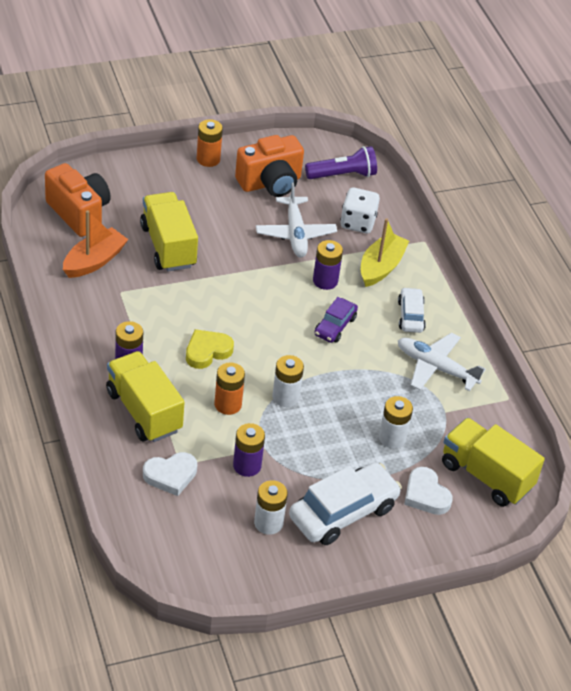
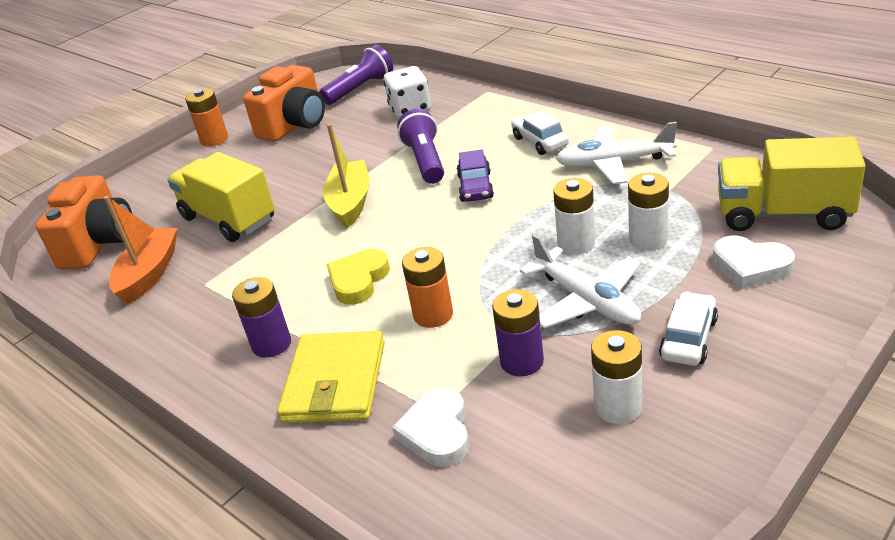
camera: 20 degrees left, 10 degrees down
orange camera [45,163,111,237] -> orange camera turned 75 degrees clockwise [36,175,132,270]
yellow truck [106,351,184,442] -> yellow wallet [277,331,384,423]
white heart [143,452,197,496] -> white heart turned 135 degrees clockwise [392,387,470,467]
white plane [256,182,337,257] -> white plane moved to [520,234,641,329]
white battery [272,355,304,407] -> white battery moved to [553,178,595,255]
white car [289,462,402,545] -> white car [659,291,718,366], size x0.55
purple battery [313,240,343,290] -> purple flashlight [397,109,444,184]
yellow boat [361,218,409,287] -> yellow boat moved to [323,124,369,228]

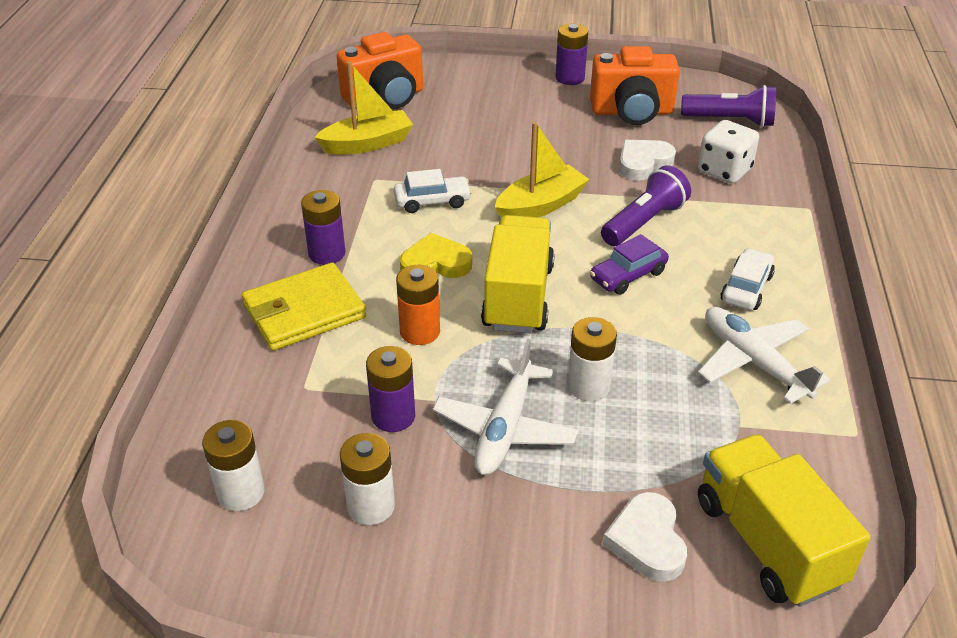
camera: 50 degrees right, 5 degrees up
orange boat [104,196,177,305] -> yellow boat [314,61,413,155]
yellow truck [167,152,275,242] -> yellow truck moved to [481,215,555,333]
orange battery [185,88,228,147] -> purple battery [555,24,588,85]
white heart [392,387,470,467] -> white heart moved to [619,140,676,181]
white battery [628,173,669,250] -> white battery moved to [202,420,265,511]
white car [659,291,718,366] -> white car moved to [394,169,472,213]

